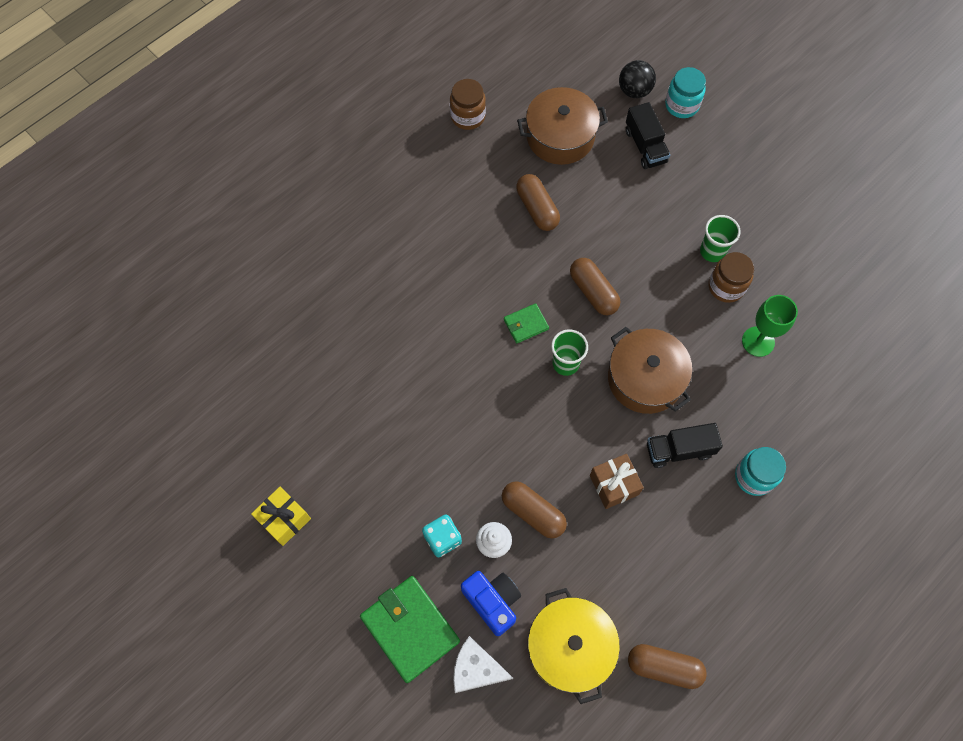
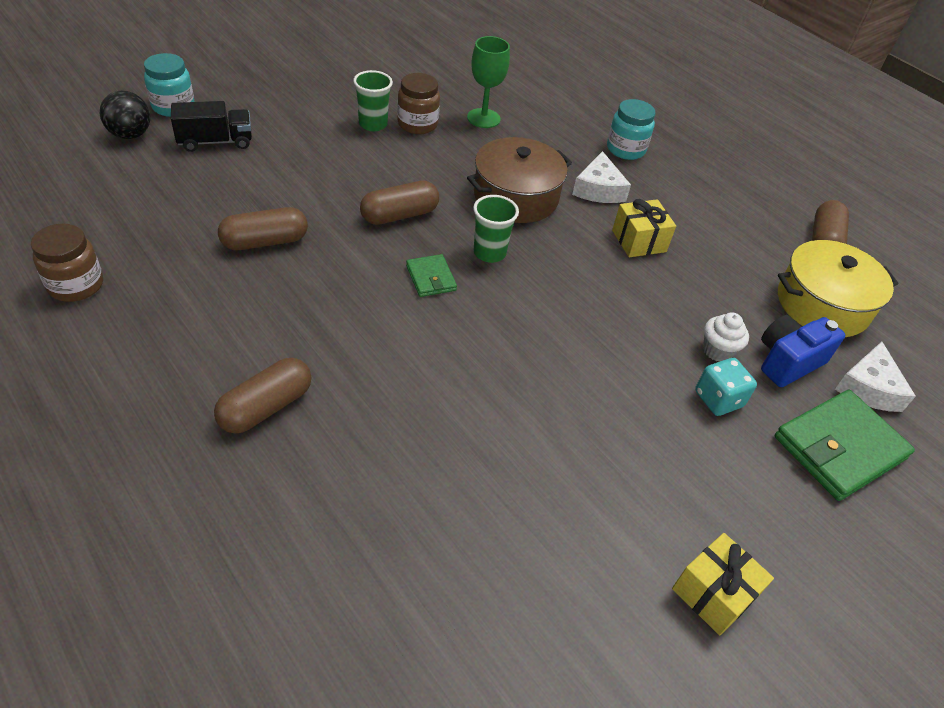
camera: 90 degrees left, 20 degrees down
brown capsule [502,481,567,539] -> brown capsule moved to [214,358,311,433]
brown pot [517,87,608,165] -> none
brown gift [590,454,644,509] -> yellow gift [612,199,676,257]
black truck [647,423,723,468] -> white cheese [572,151,631,203]

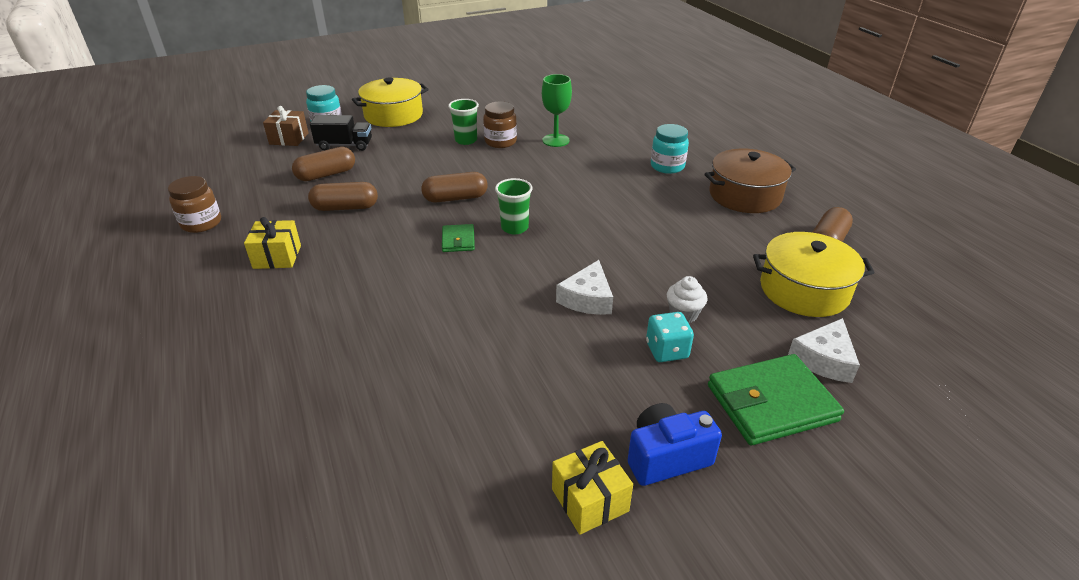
camera: 20 degrees right, 10 degrees down
black ball [100,90,150,139] -> brown gift [263,106,309,146]
brown capsule [214,358,311,433] -> brown capsule moved to [292,147,355,181]
brown pot [467,137,572,223] -> brown pot moved to [705,149,796,213]
white cheese [572,151,631,203] -> white cheese moved to [556,260,613,315]
yellow gift [612,199,676,257] -> yellow gift moved to [244,217,301,269]
blue camera [761,315,845,387] -> blue camera moved to [628,403,722,486]
none -> yellow pot [352,77,429,127]

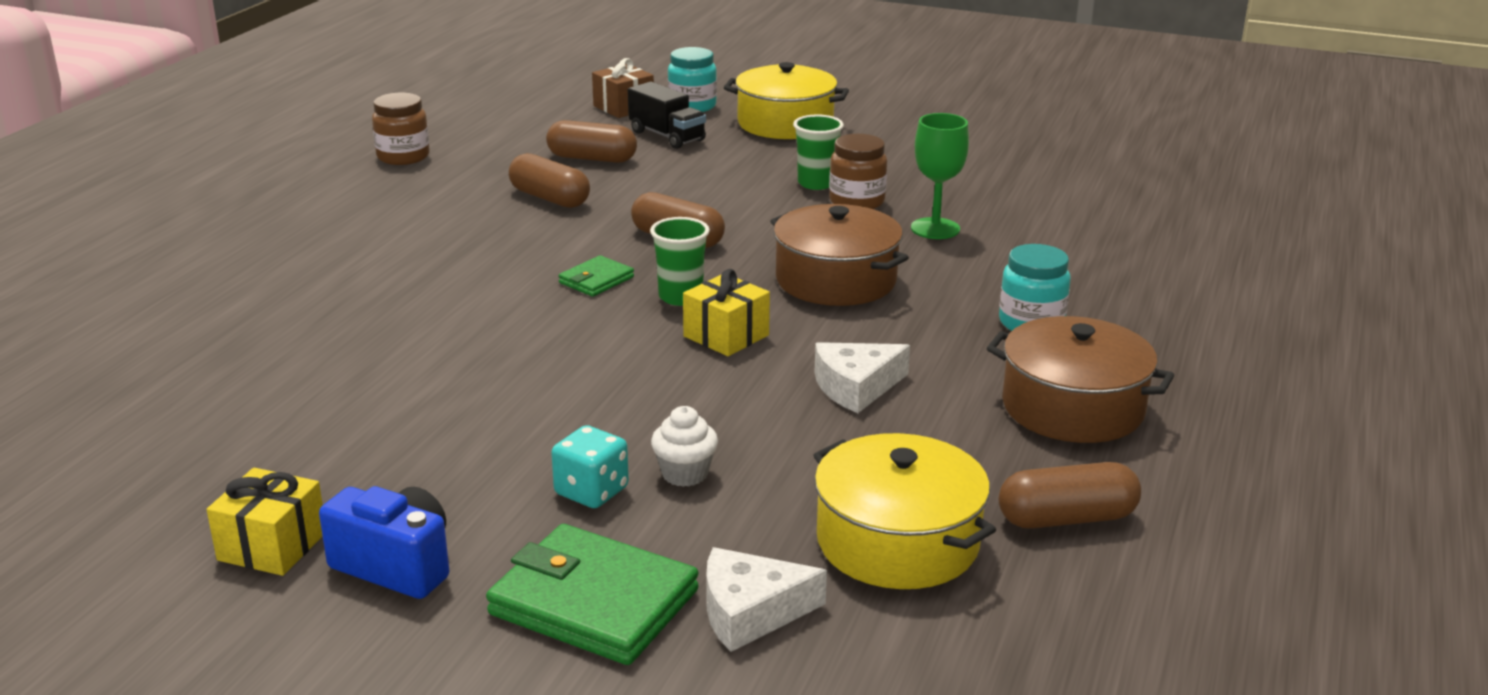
camera: 45 degrees right, 10 degrees down
yellow gift [244,217,301,269] -> yellow gift moved to [683,269,770,356]
white cheese [556,260,613,315] -> white cheese moved to [815,342,910,413]
none -> brown pot [770,204,909,306]

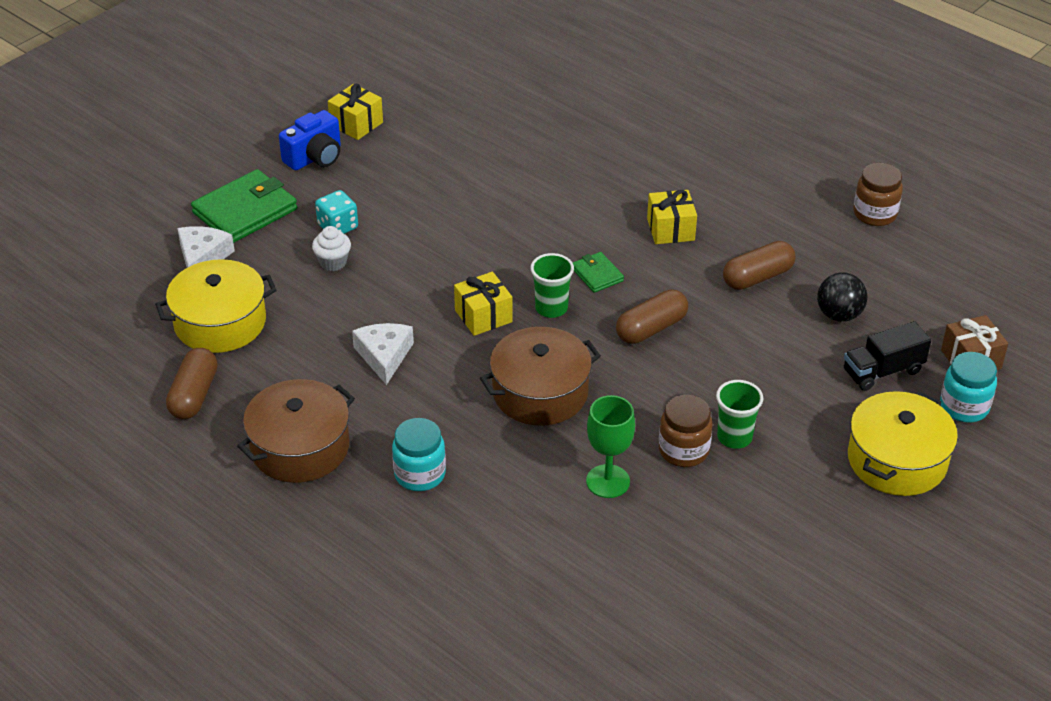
camera: 110 degrees right, 15 degrees up
brown capsule [546,120,637,163] -> black ball [817,272,867,322]
none -> yellow gift [647,190,697,244]

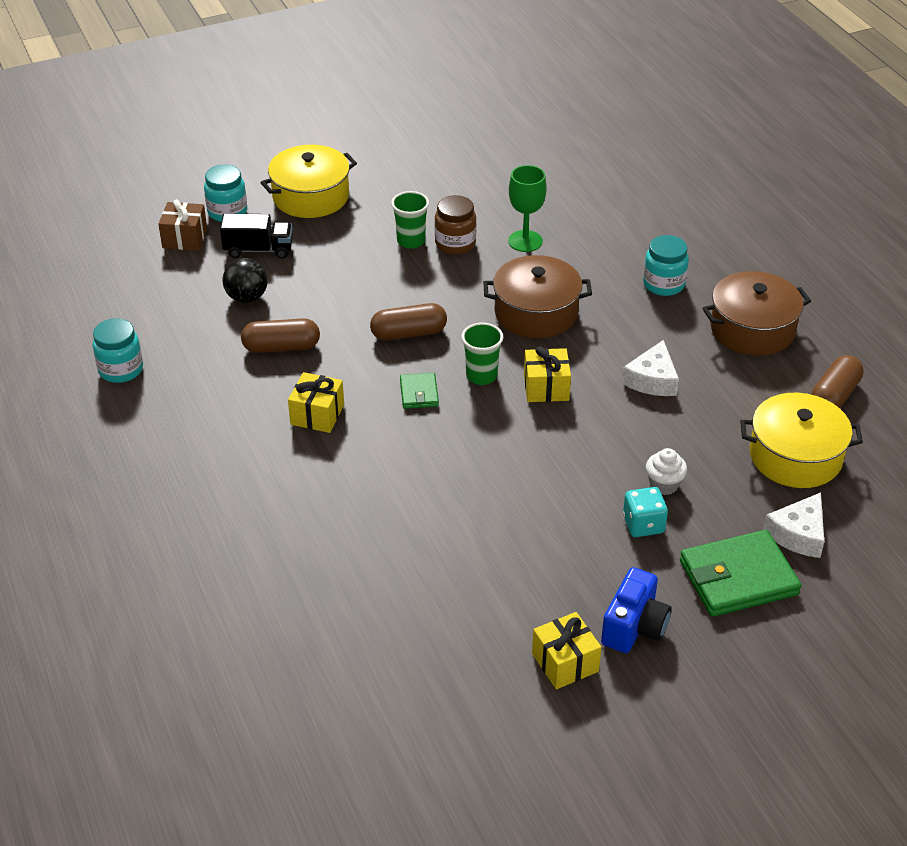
camera: 155 degrees left, 0 degrees up
blue camera [279,110,341,170] -> blue camera turned 135 degrees clockwise [601,567,672,653]
brown jar [853,163,903,226] -> turquoise jar [93,318,143,383]

